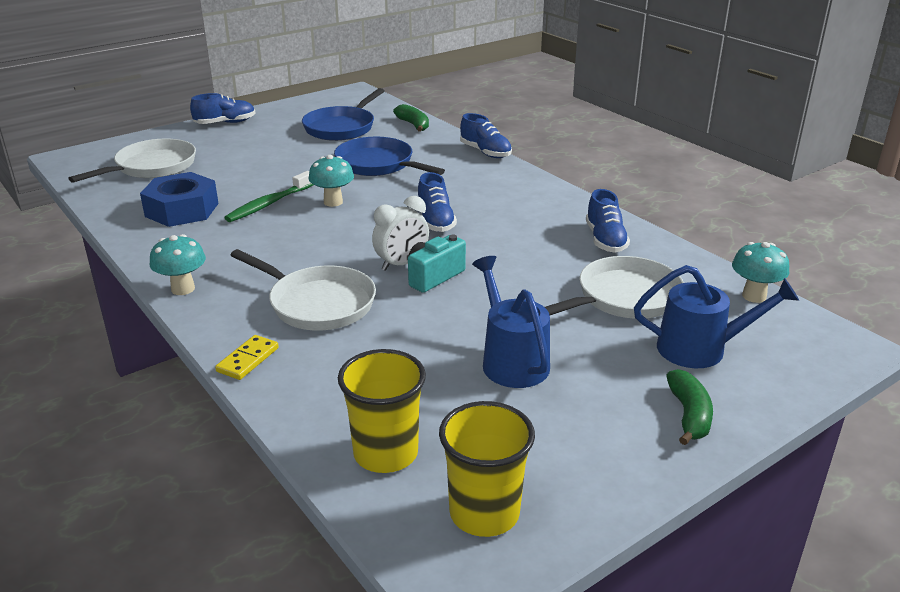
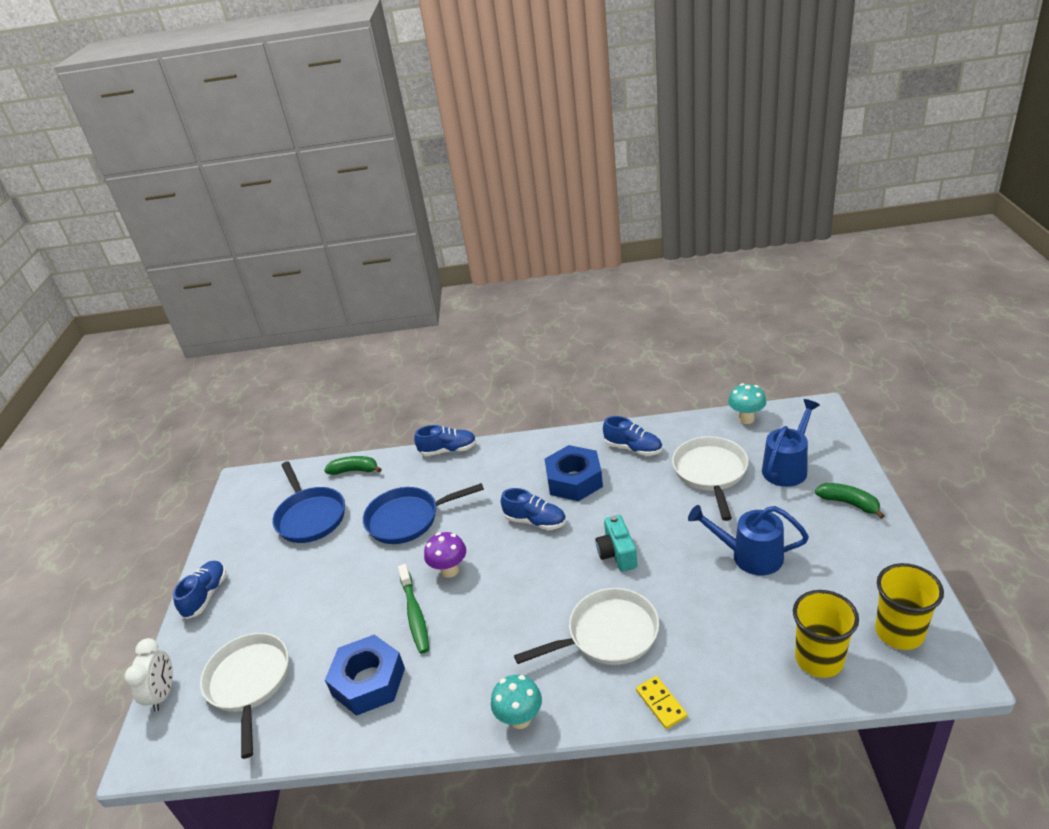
camera: 50 degrees left, 5 degrees up
turquoise mushroom [309,155,354,207] -> purple mushroom [424,532,466,578]
white clock [372,196,429,271] -> white clock moved to [124,638,173,712]
none -> blue nut [545,445,603,501]

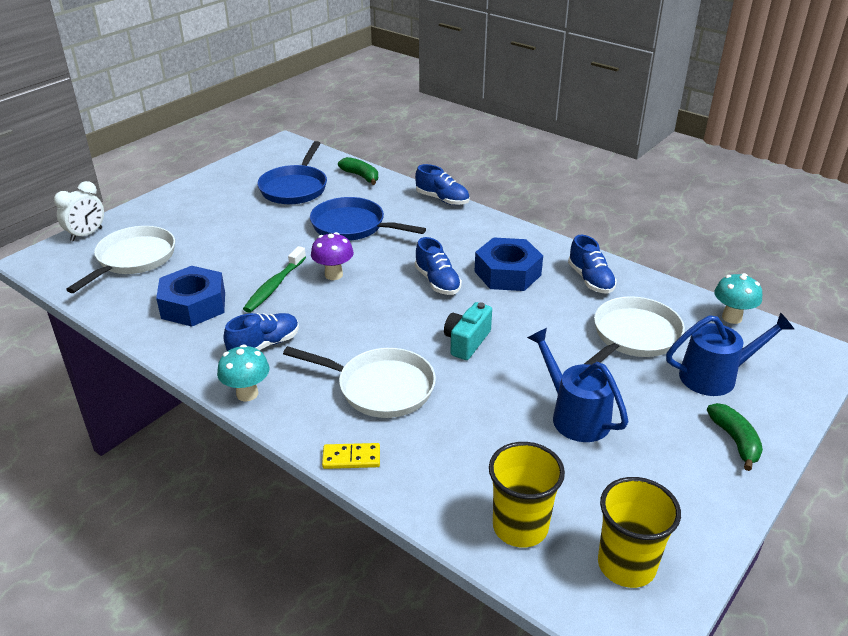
camera: 35 degrees right, 0 degrees up
blue shoe [173,561,226,619] -> blue shoe moved to [223,313,299,351]
yellow domino [636,676,687,729] -> yellow domino turned 75 degrees clockwise [322,443,380,469]

